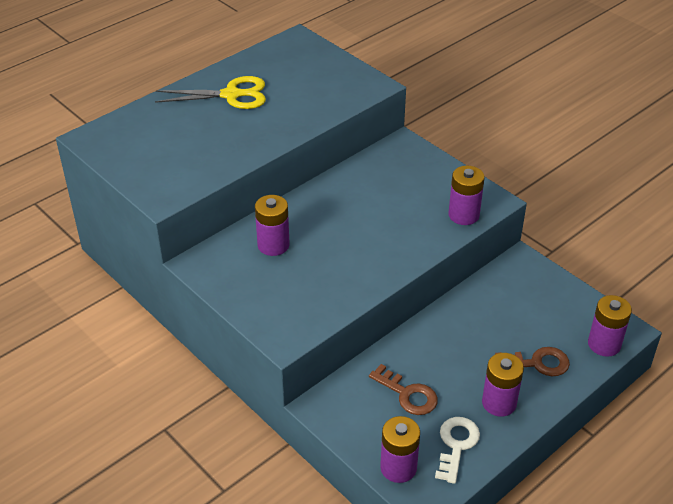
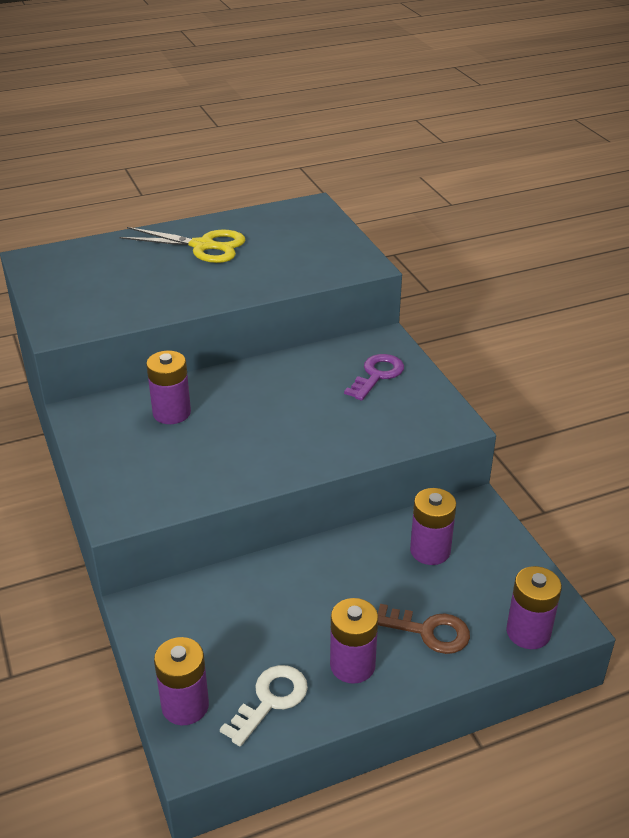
camera: 20 degrees right, 5 degrees down
brown key [369,364,438,415] -> none
purple battery [449,166,485,225] -> purple battery moved to [410,488,456,565]
none -> purple key [344,354,404,401]

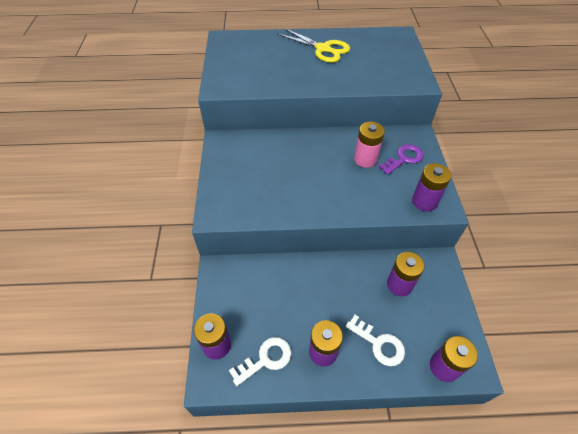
camera: 20 degrees right, 15 degrees up
purple battery [146,351,191,424] -> purple battery moved to [412,163,451,211]
brown key [378,604,470,654] -> white key [346,315,405,366]
none -> pink battery [354,122,385,168]

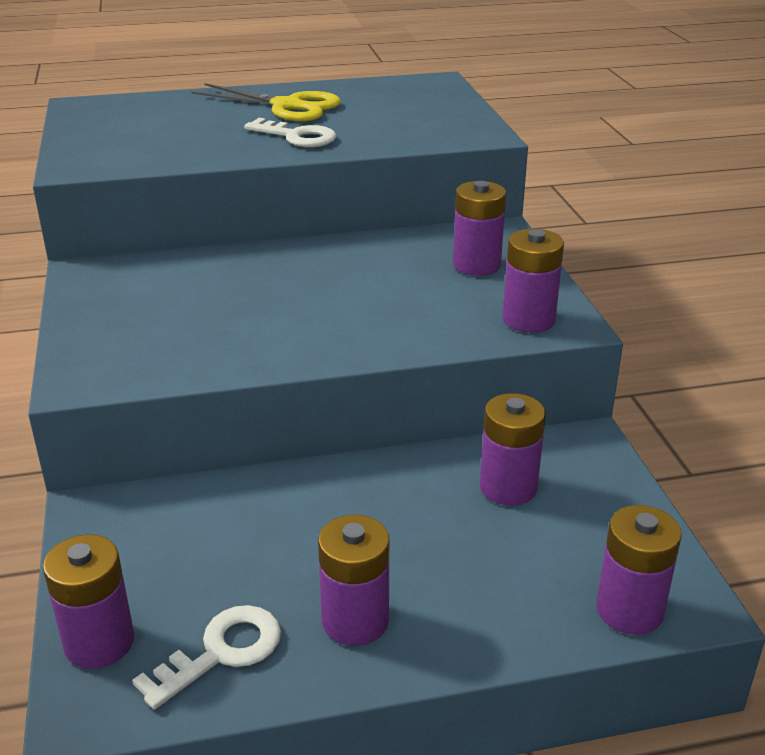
camera: 10 degrees left, 20 degrees down
white key [346,315,405,366] -> white key moved to [244,118,336,147]
pink battery [354,122,385,168] -> none
purple key [378,144,424,175] -> purple battery [453,181,506,276]

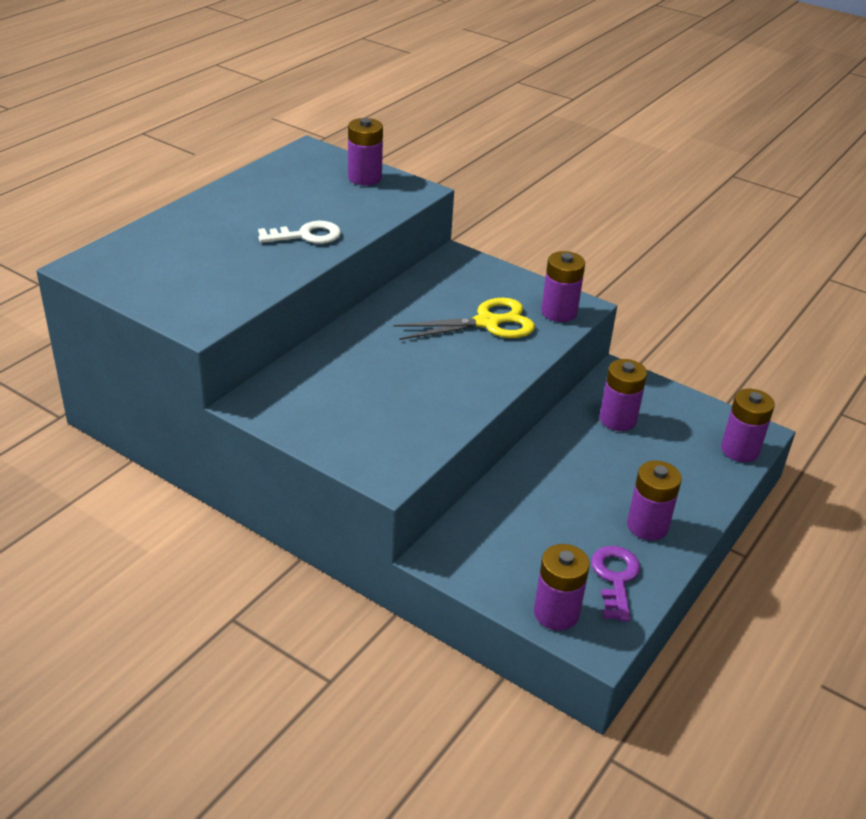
camera: 45 degrees left, 5 degrees up
white key [132,605,281,709] -> purple key [591,546,640,621]
yellow scissors [192,83,341,121] -> yellow scissors moved to [393,298,535,340]
purple battery [453,181,506,276] -> purple battery moved to [348,118,383,185]

